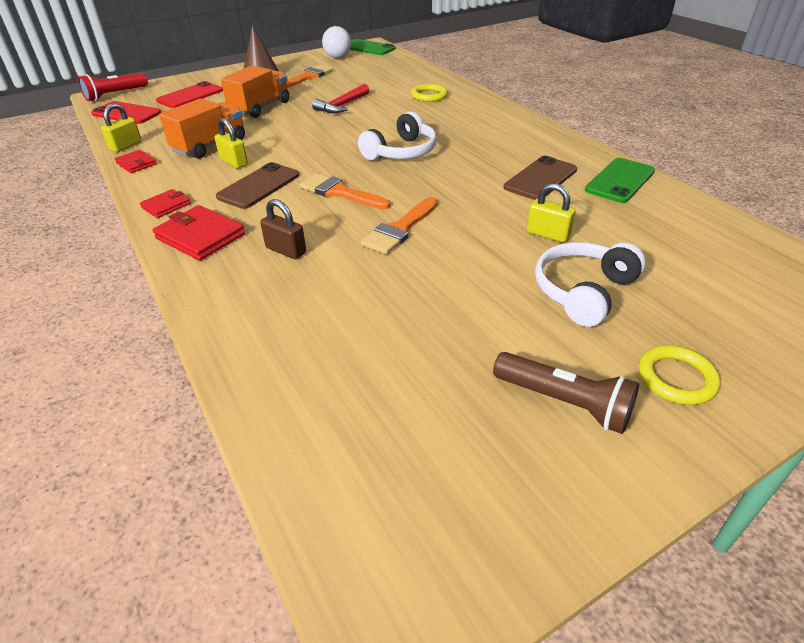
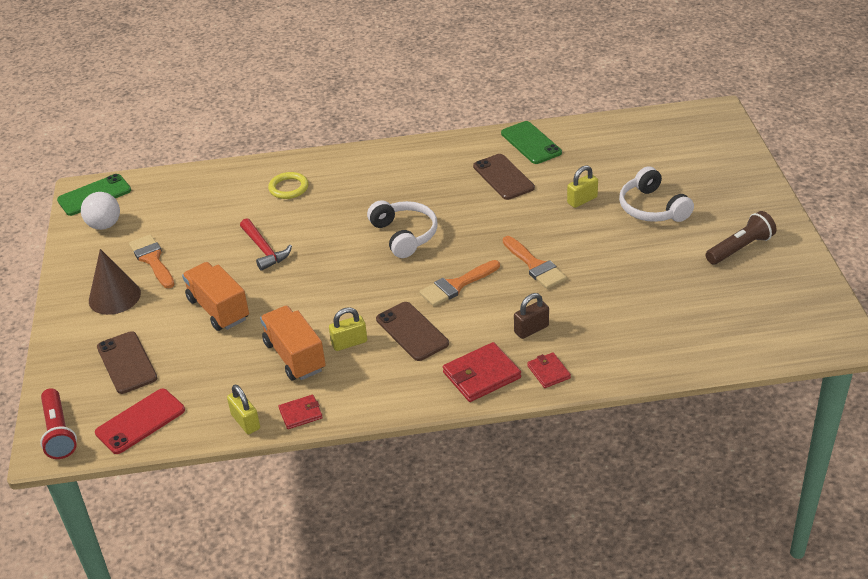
camera: 65 degrees left, 0 degrees up
red wallet [140,189,191,218] -> red wallet moved to [527,352,571,388]
red phone [156,81,223,108] -> brown phone [97,331,157,394]
yellow ring [639,346,721,405] -> none

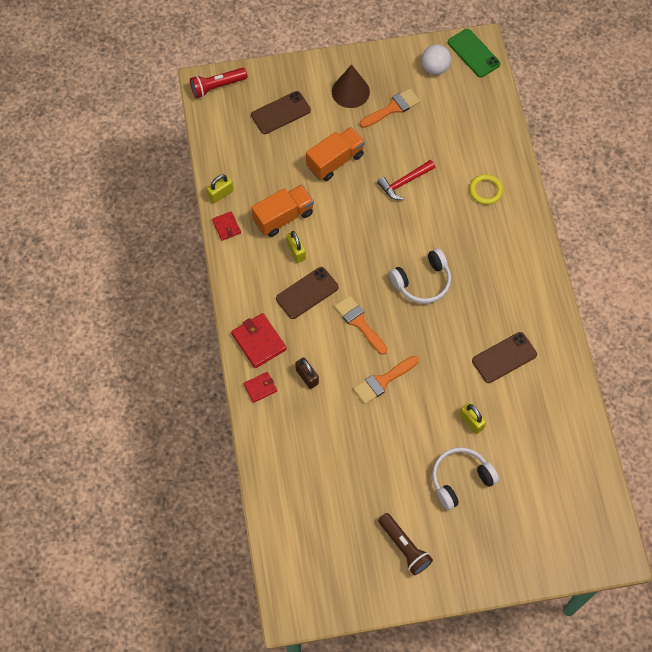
camera: 85 degrees right, 25 degrees up
red phone [95,389,185,454] -> none
green phone [501,121,562,164] -> none

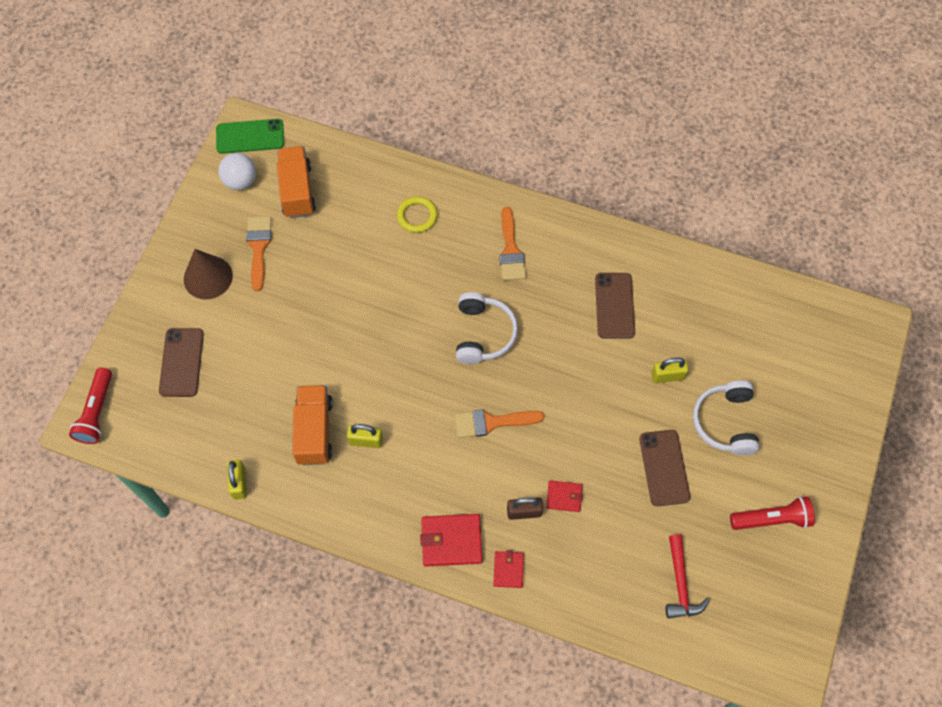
camera: 60 degrees left, 0 degrees up
red wallet [212,211,241,241] -> red wallet moved to [546,480,583,512]
brown phone [276,267,339,319] -> brown phone moved to [639,430,691,506]
orange truck [306,127,365,181] -> orange truck moved to [277,146,316,218]
orange brush [353,356,419,404] -> orange brush moved to [499,207,526,281]
red hammer [377,160,435,200] -> red hammer moved to [666,535,710,618]
brown flashlight [378,513,433,575] -> red flashlight [730,497,815,530]

